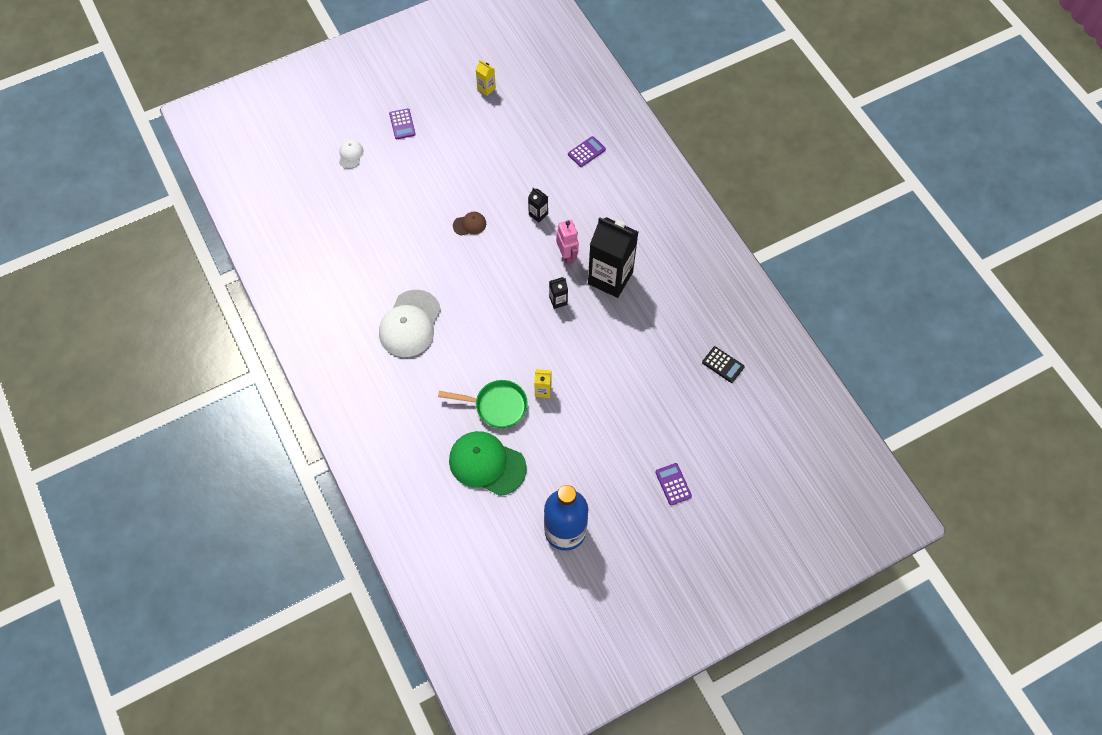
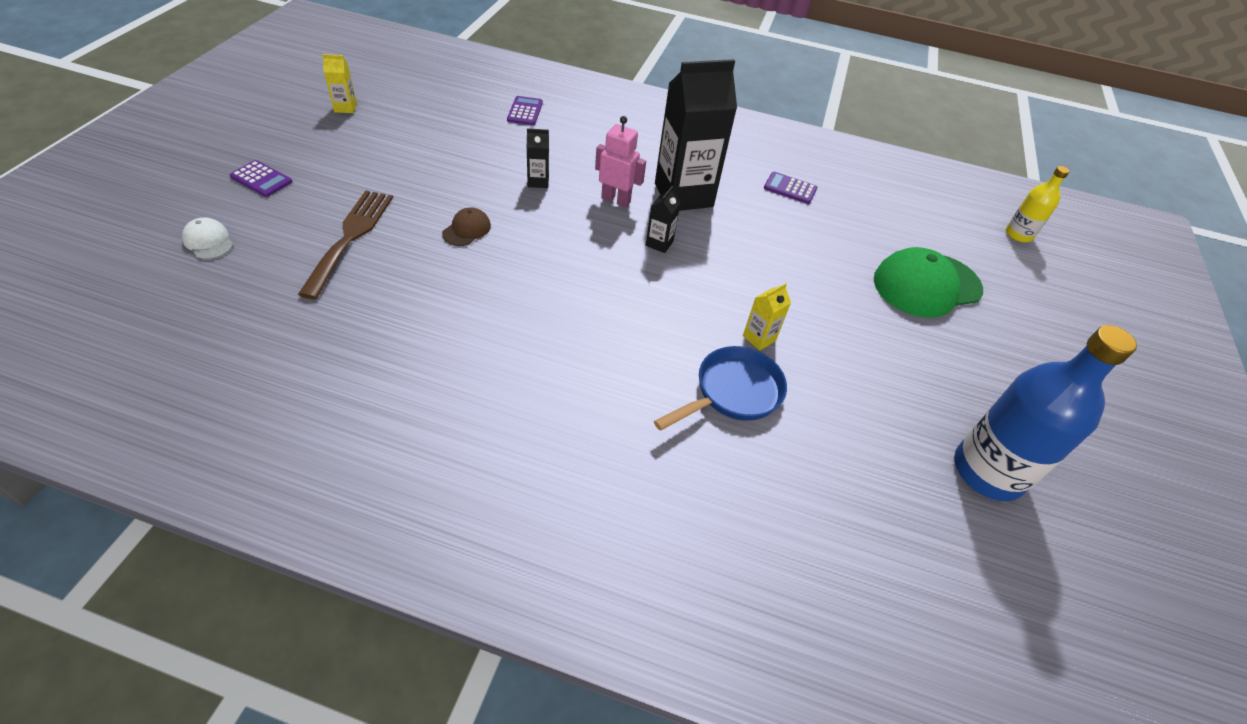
camera: 50 degrees left, 15 degrees down
white cap [379,290,441,357] -> none
green pan [438,380,528,428] -> blue pan [654,346,787,431]
green cap [449,431,527,496] -> green cap moved to [874,247,983,318]
purple calculator [655,463,692,505] -> purple calculator moved to [764,172,817,204]
black calculator [702,346,745,383] -> none
none -> brown fork [298,190,393,299]
none -> yellow bottle [1006,166,1070,242]

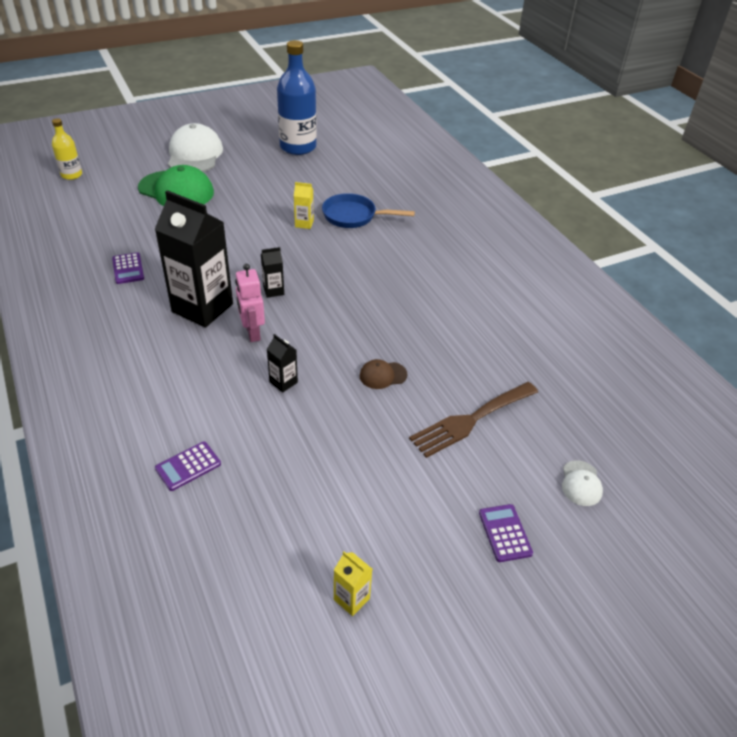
camera: 130 degrees left, 5 degrees down
none -> white cap [168,123,223,172]

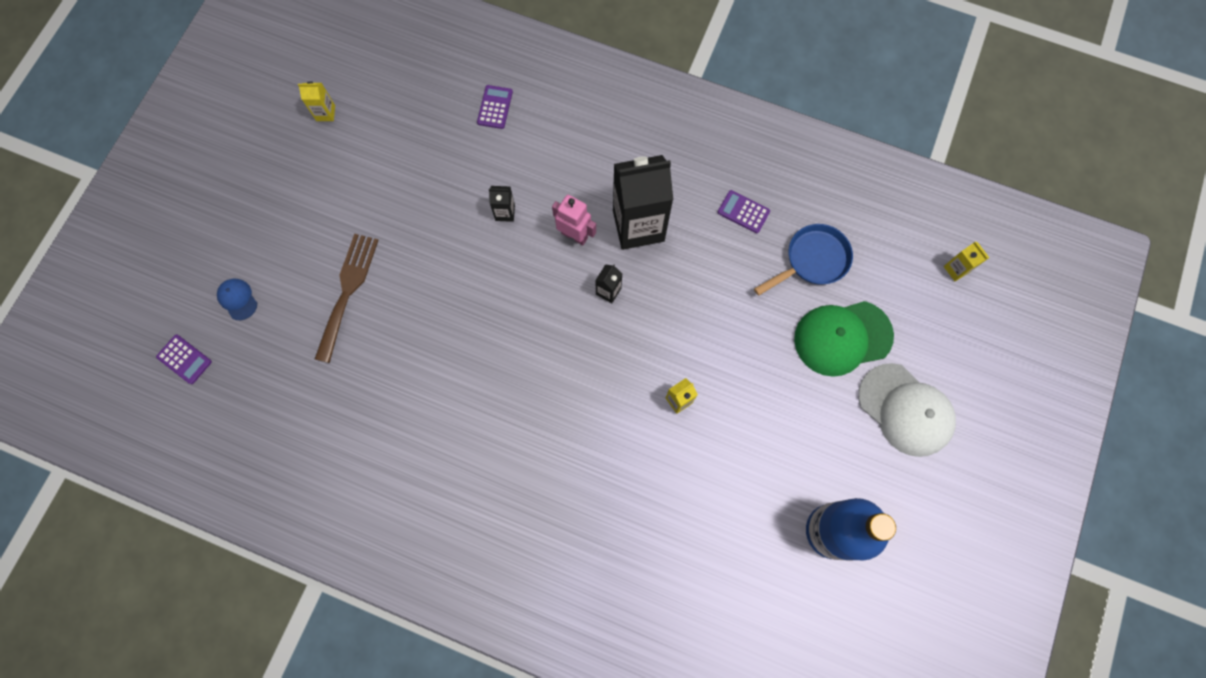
camera: 140 degrees right, 30 degrees up
yellow bottle [52,118,82,180] -> yellow carton [944,241,989,281]
blue pan [322,193,415,228] -> blue pan moved to [754,224,853,296]
brown cap [360,359,407,389] -> none
purple calculator [479,504,533,562] -> purple calculator moved to [156,335,212,384]
white cap [562,460,603,506] -> blue cap [217,279,257,320]

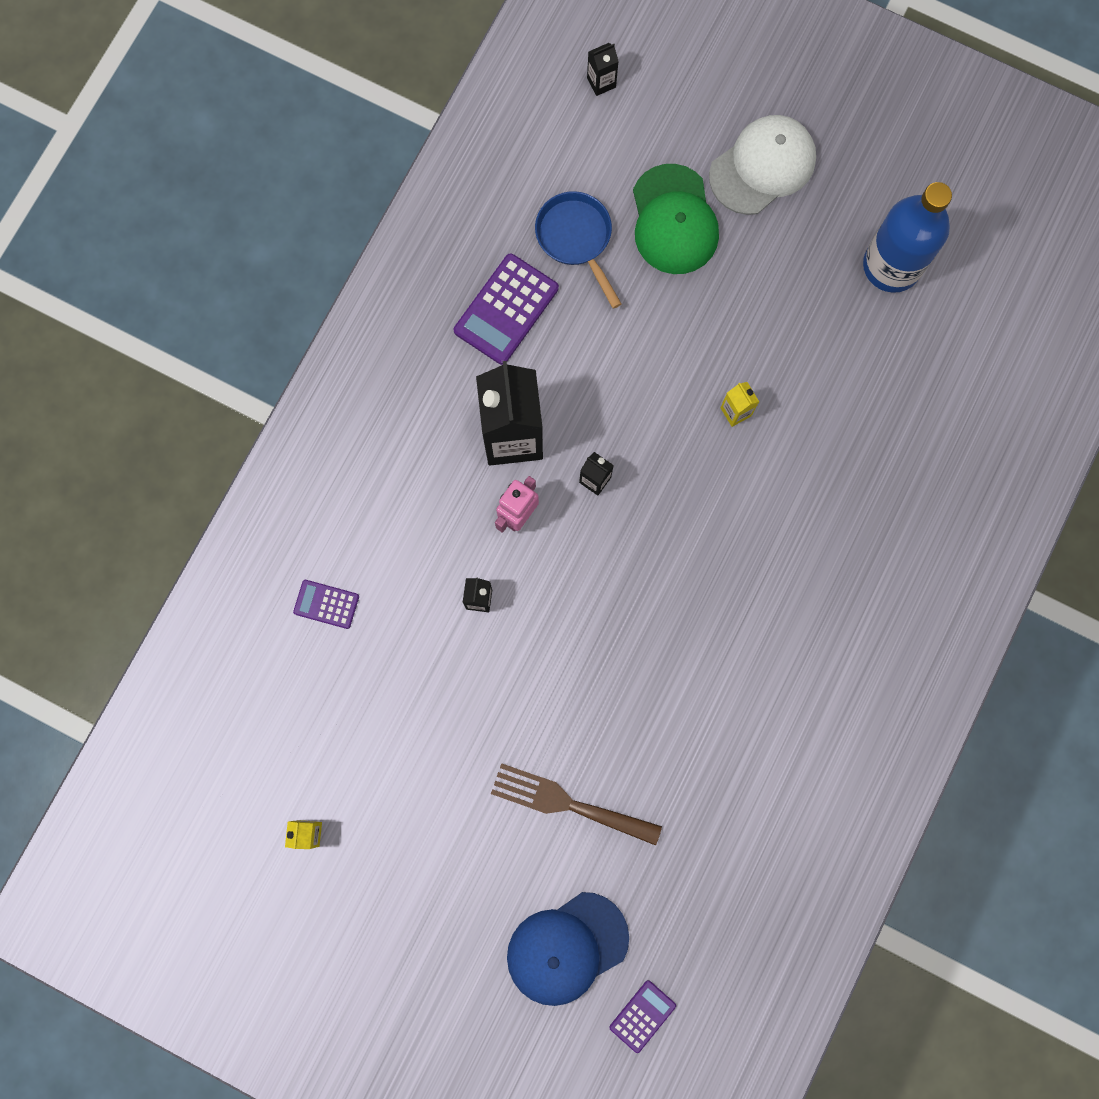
camera: 85 degrees left, 5 degrees up
blue cap [217,279,257,320] -> blue cap [507,892,629,1006], size x2.14
purple calculator [718,190,770,233] -> purple calculator [454,253,559,365], size x1.79
yellow carton [944,241,989,281] -> black carton [587,43,619,96]

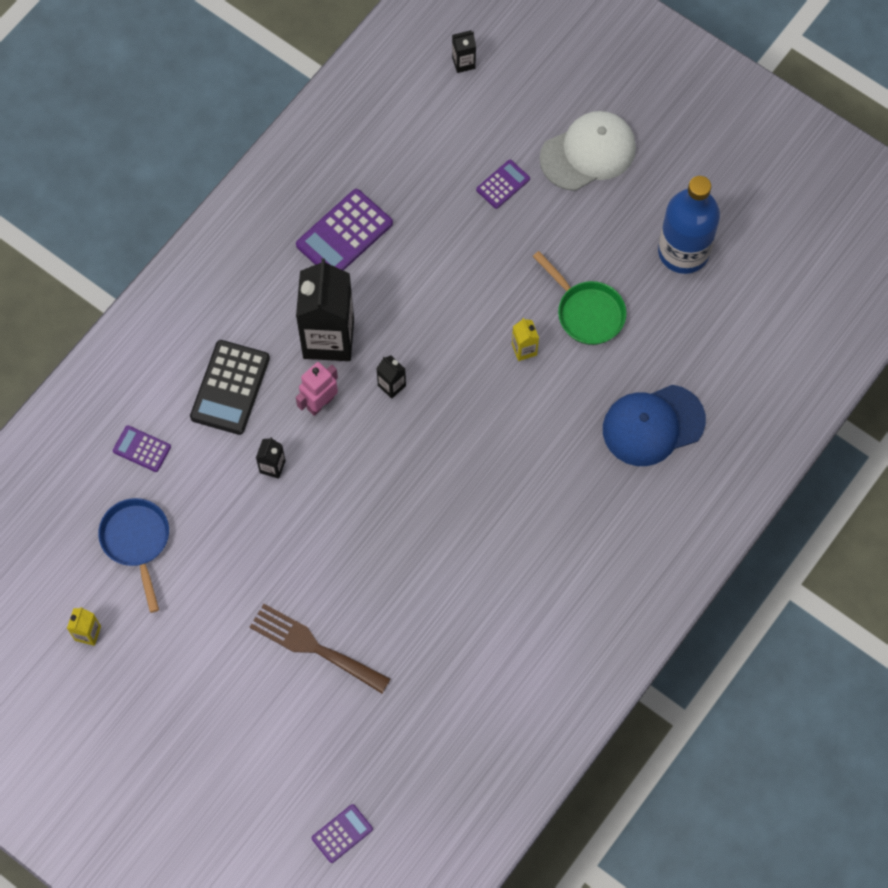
camera: 10 degrees right, 10 degrees down
blue cap [507,892,629,1006] -> blue cap moved to [603,385,706,466]
blue pan [535,191,622,309] -> blue pan moved to [98,498,169,613]
green cap [633,164,719,274] -> purple calculator [476,160,530,209]
none -> black calculator [190,340,270,435]
none -> green pan [533,251,626,345]

